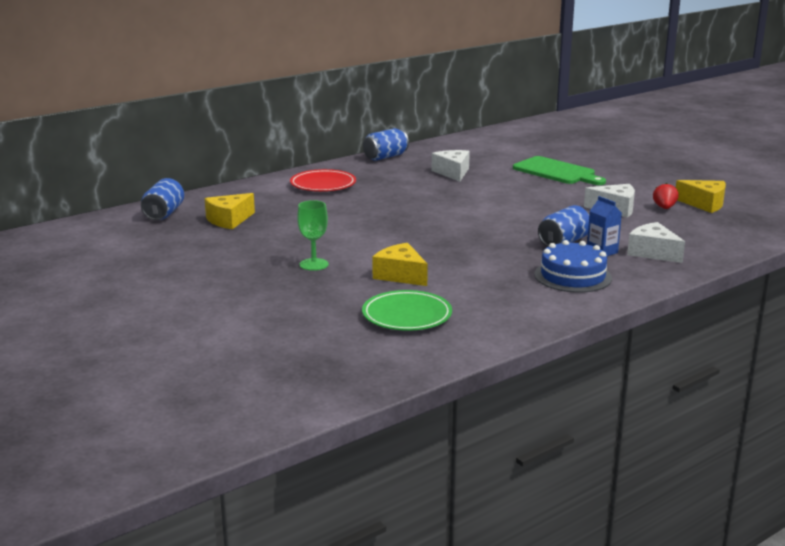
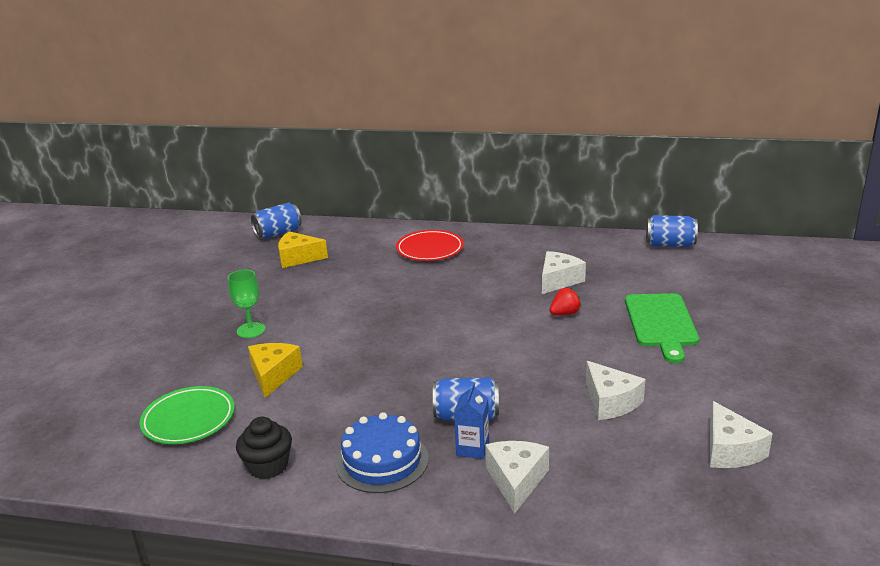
camera: 50 degrees right, 5 degrees up
blue can [363,128,409,161] -> blue can moved to [646,215,698,247]
red strawberry [653,183,679,209] -> red strawberry moved to [550,288,581,315]
yellow cheese [676,180,726,213] -> white cheese [710,401,773,468]
none -> black cupcake [236,417,292,479]

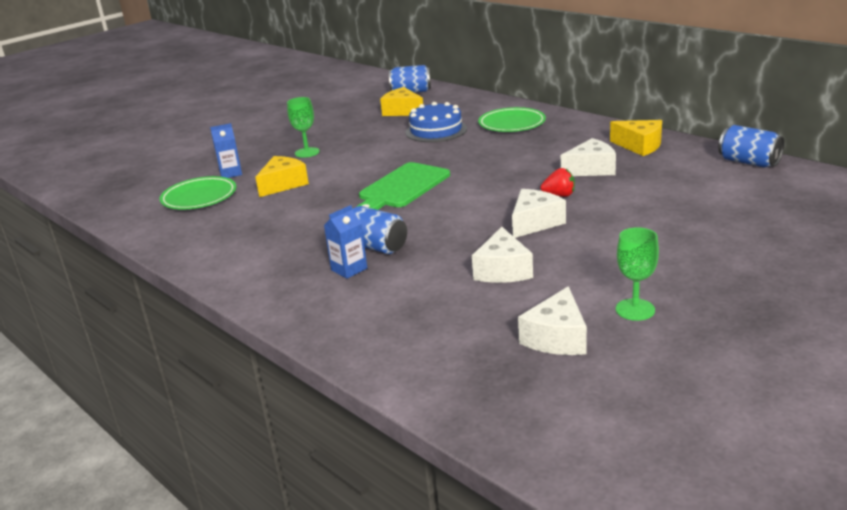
camera: 35 degrees right, 0 degrees up
black cupcake [236,417,292,479] -> none
blue cake [336,412,429,493] -> blue cake moved to [405,102,467,142]
red plate [396,230,464,261] -> green plate [478,107,546,132]
white cheese [485,441,549,514] -> white cheese moved to [512,189,566,238]
green cutting board [625,293,699,363] -> green cutting board moved to [357,162,450,210]
none -> blue carton [210,123,242,178]
none -> yellow cheese [610,120,662,156]
none -> green goblet [616,227,659,321]

